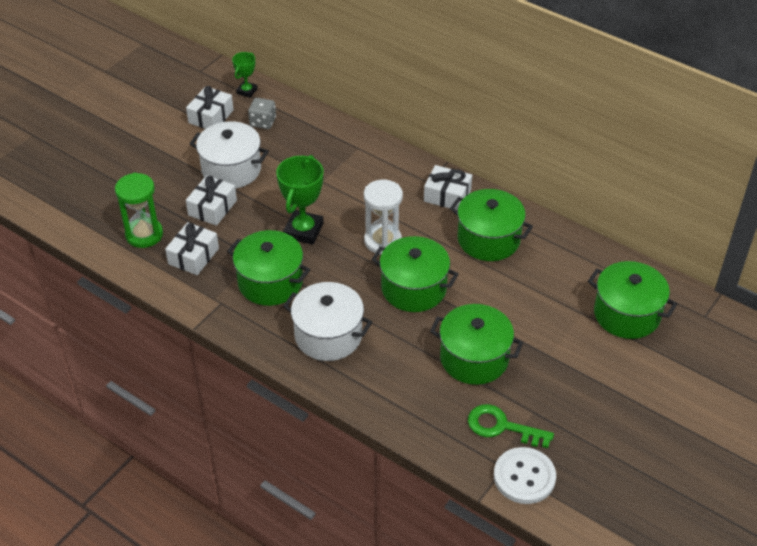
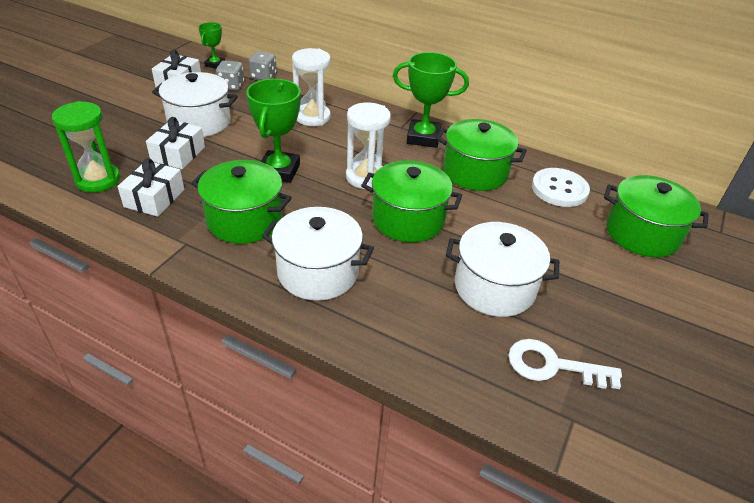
camera: 10 degrees left, 5 degrees down
white gift [424,165,472,210] -> green trophy [393,52,469,148]
green pot [430,304,523,385] -> white pot [446,222,559,317]
green key [468,404,554,448] -> white key [508,339,622,389]
white button [494,447,556,504] -> white button moved to [532,168,590,207]
none -> grey dice [248,51,277,80]
none -> white hourglass [292,48,331,126]

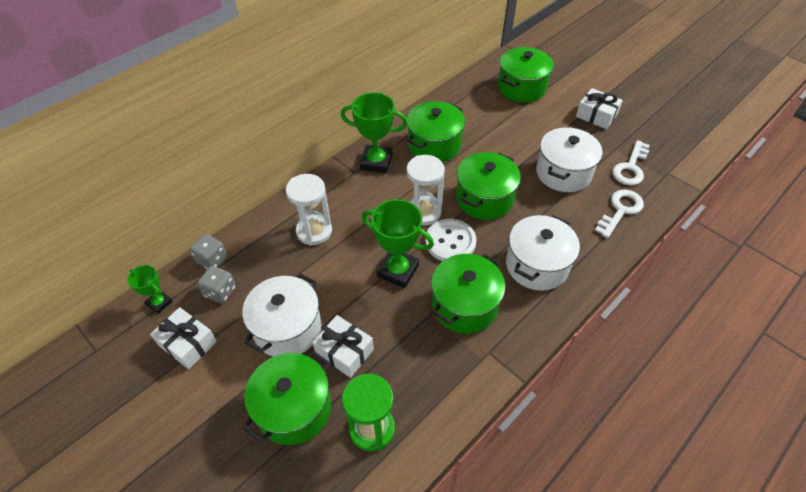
camera: 70 degrees left, 10 degrees up
white gift [117,158,184,217] -> white gift moved to [576,88,623,129]
green trophy [393,52,469,148] -> green trophy turned 75 degrees clockwise [341,92,407,173]
white button [532,168,590,207] -> white button moved to [425,219,476,261]
none -> green pot [243,351,331,445]
none -> white key [595,189,644,238]

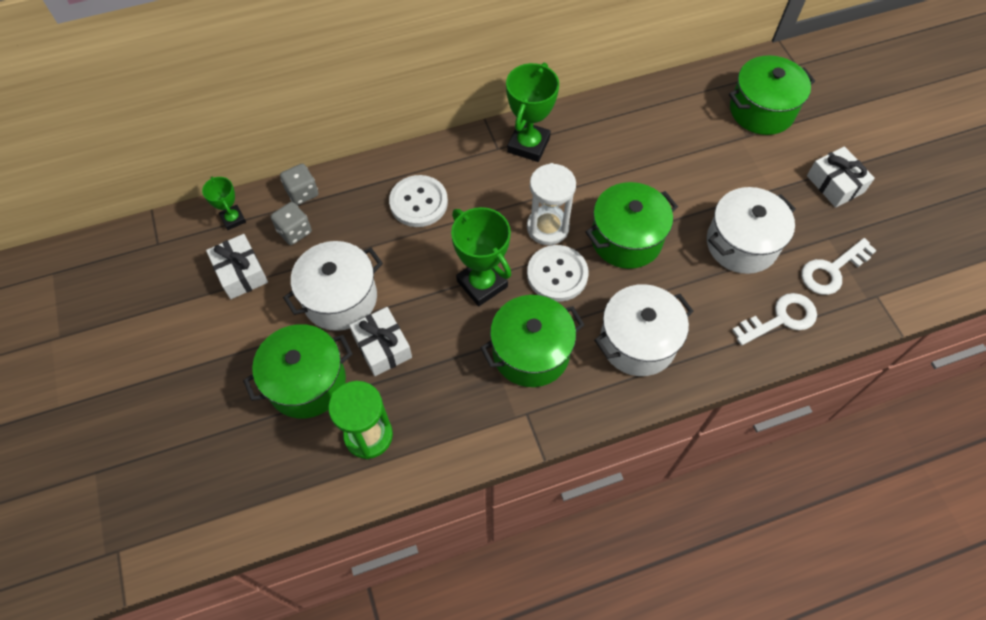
camera: 25 degrees right, 10 degrees up
white hourglass [286,174,332,246] -> white button [389,175,448,227]
green trophy [341,92,407,173] -> green trophy turned 75 degrees clockwise [506,63,559,162]
green pot [407,101,465,162] -> none

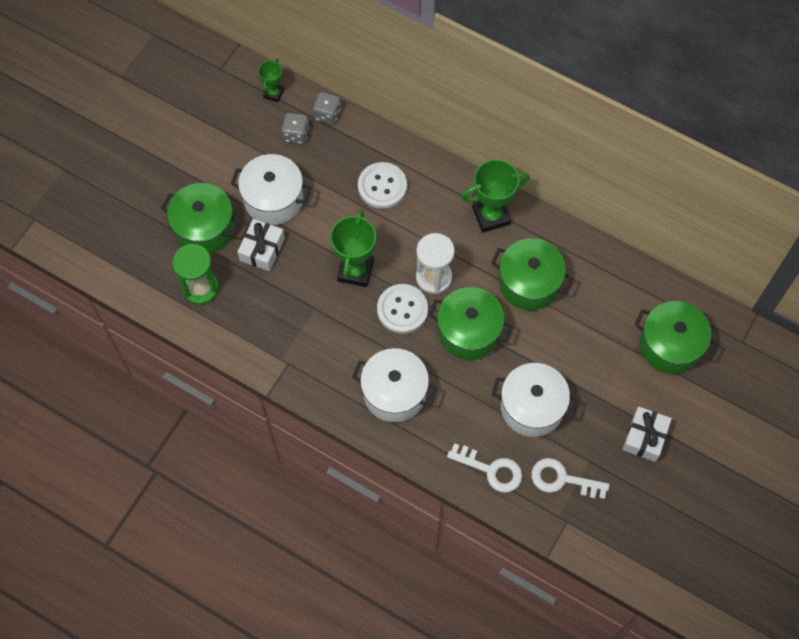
camera: 50 degrees right, 5 degrees up
white gift [206,234,268,299] -> none
green pot [480,295,584,387] -> green pot moved to [491,238,573,310]

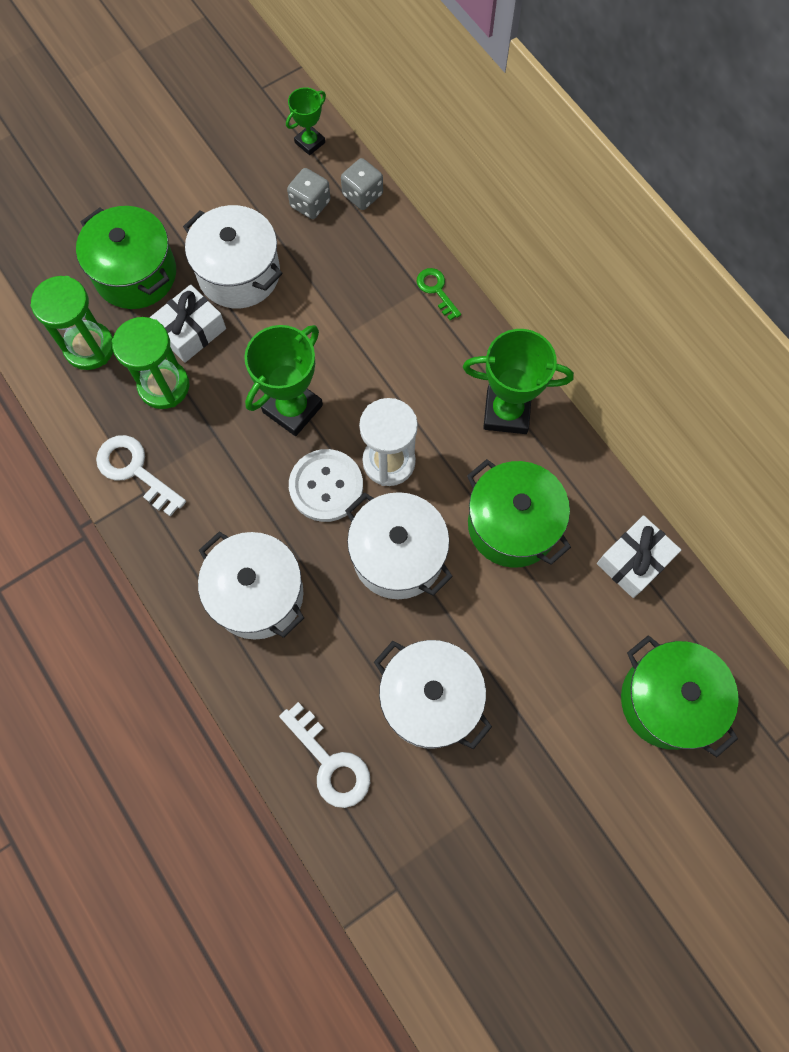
camera: 25 degrees right, 5 degrees up
white button [358,162,407,209] -> none
green pot [429,287,513,360] -> white pot [345,492,453,599]
white key [531,458,610,499] -> white key moved to [96,435,186,517]
white gift [622,406,672,462] -> white gift moved to [597,515,681,598]
none -> green hourglass [112,317,189,409]
none -> green key [417,268,461,320]

